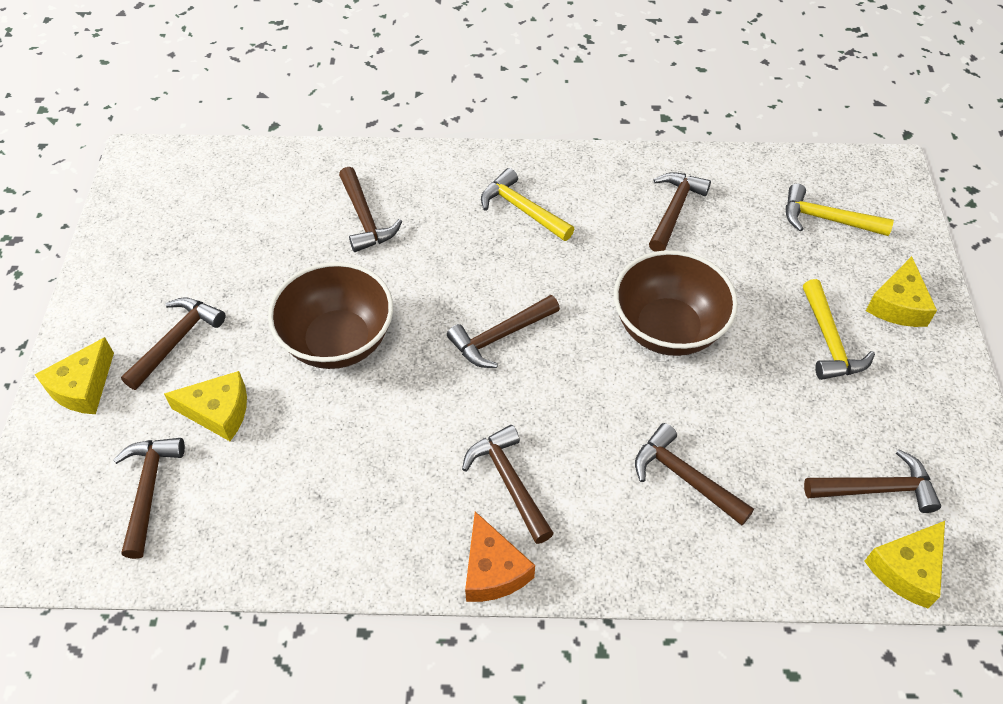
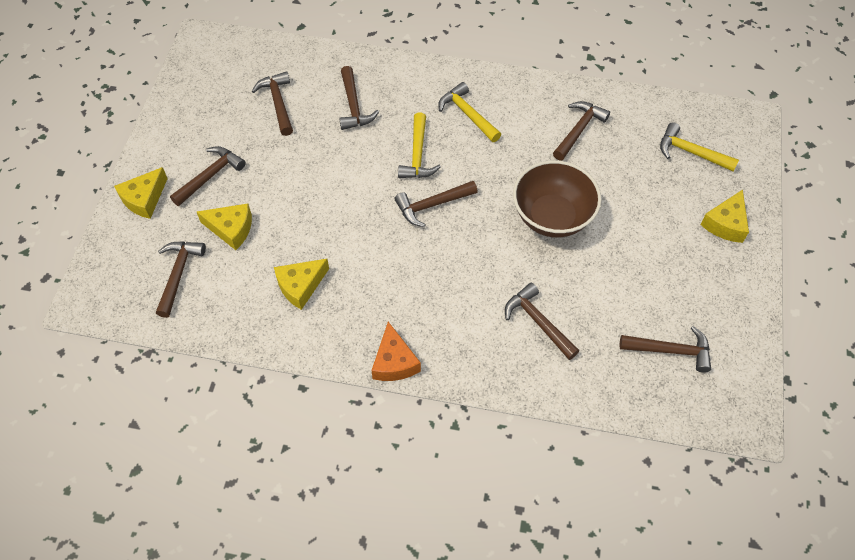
camera: 10 degrees right, 5 degrees up
brown bowl [268,262,393,369] -> none
brown hammer [462,425,554,544] -> brown hammer moved to [252,71,293,136]
yellow hammer [803,279,875,380] -> yellow hammer moved to [398,112,441,178]
yellow cheese [865,521,945,609] -> yellow cheese moved to [274,259,329,310]

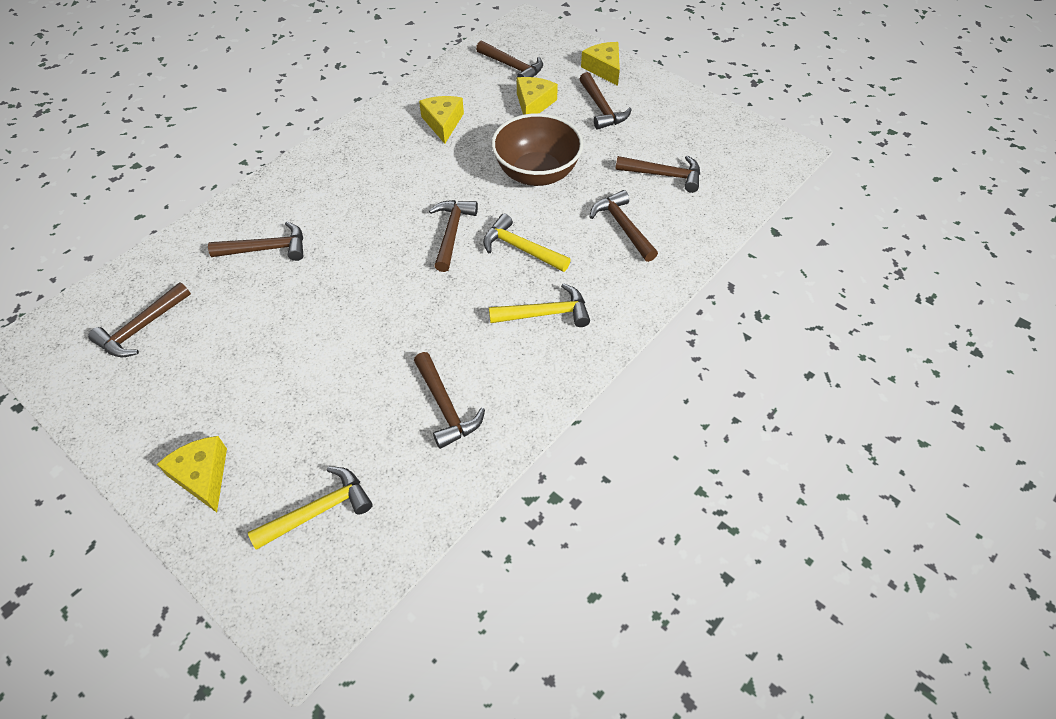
camera: 120 degrees right, 5 degrees down
yellow cheese [197,204,252,250] -> yellow cheese turned 150 degrees clockwise [517,77,558,115]
brown hammer [339,66,379,130] -> brown hammer turned 45 degrees clockwise [590,190,658,262]
orange cheese [371,322,421,381] -> none
brown bowl [513,160,602,238] -> brown bowl moved to [491,113,583,186]

